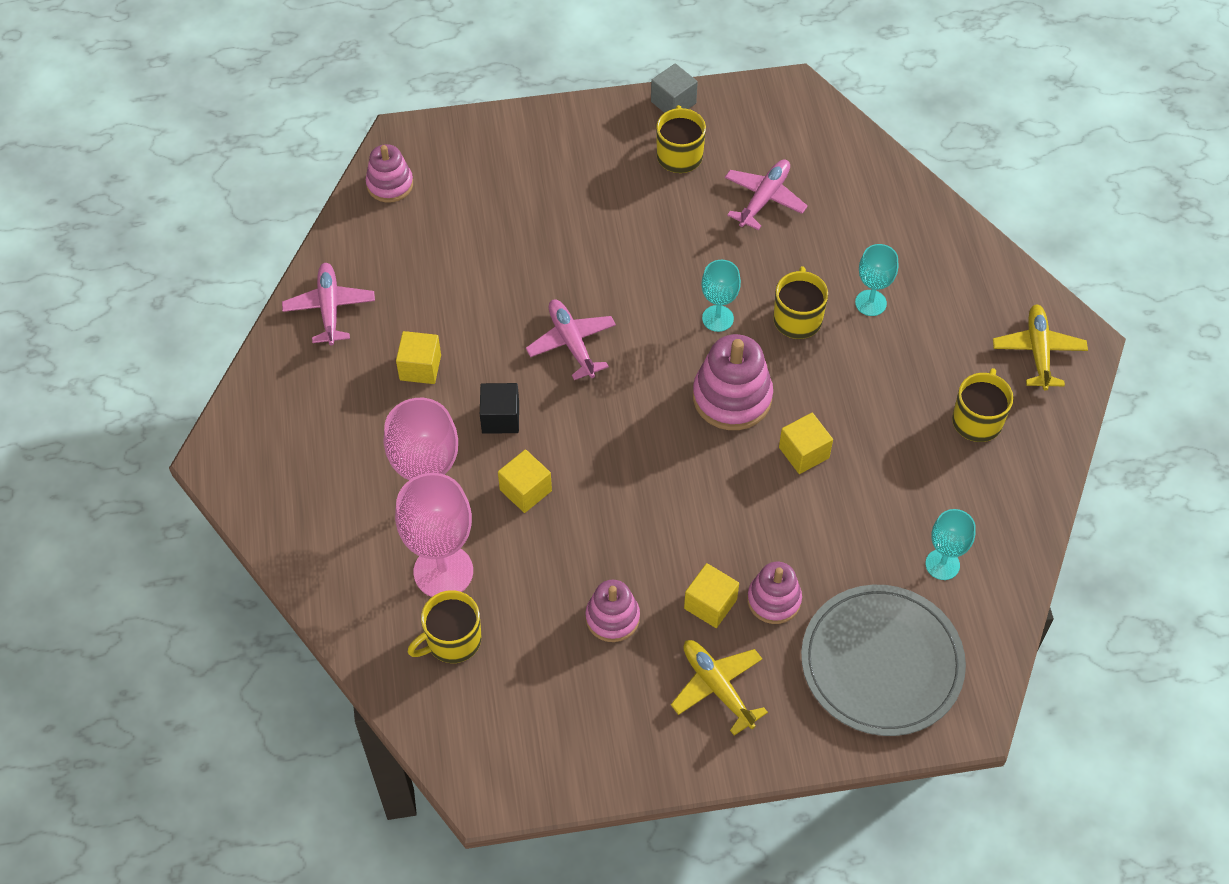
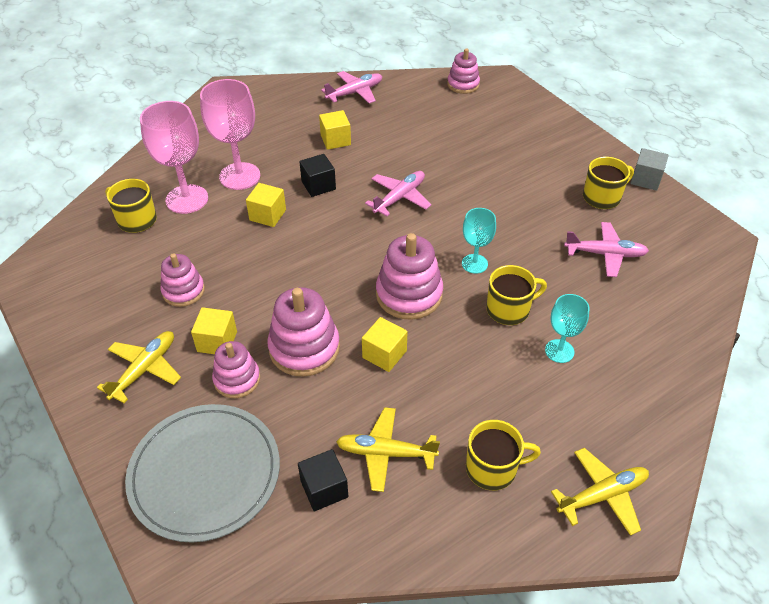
camera: 65 degrees right, 10 degrees down
turquoise goblet [925,509,976,580] -> black cube [298,449,348,511]
none -> pink stacking toy [267,287,340,377]
none -> yellow plane [336,407,440,492]

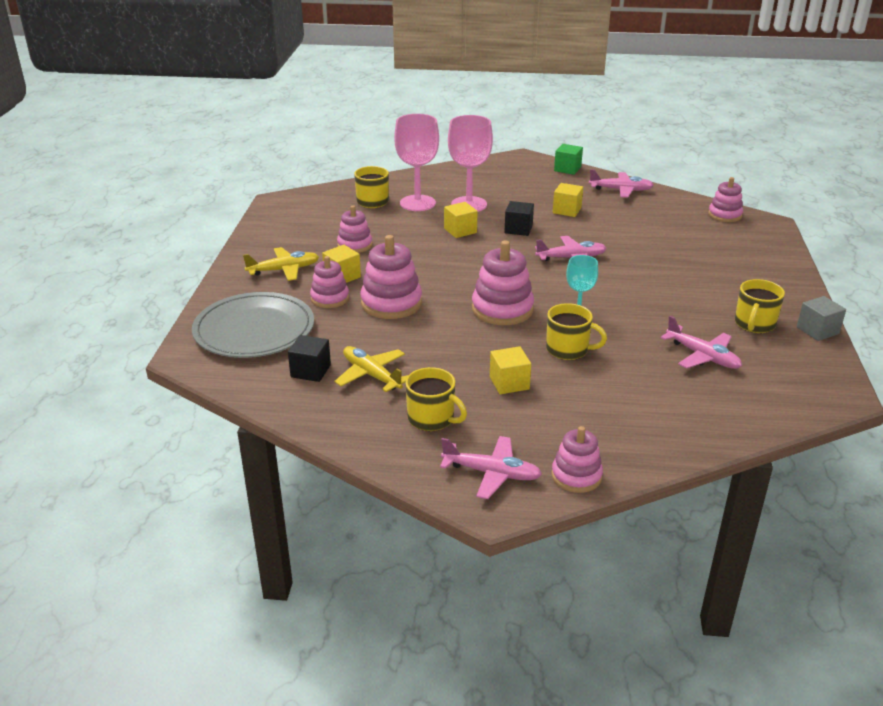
camera: 40 degrees right, 15 degrees down
yellow cube [362,317,408,372] -> yellow cube moved to [490,346,531,394]
turquoise goblet [545,294,590,363] -> none
yellow plane [551,448,649,536] -> pink plane [440,436,542,499]
yellow mug [583,157,634,209] -> yellow mug turned 105 degrees clockwise [735,279,785,333]
none -> pink stacking toy [551,426,603,493]
none -> green cube [554,144,583,175]

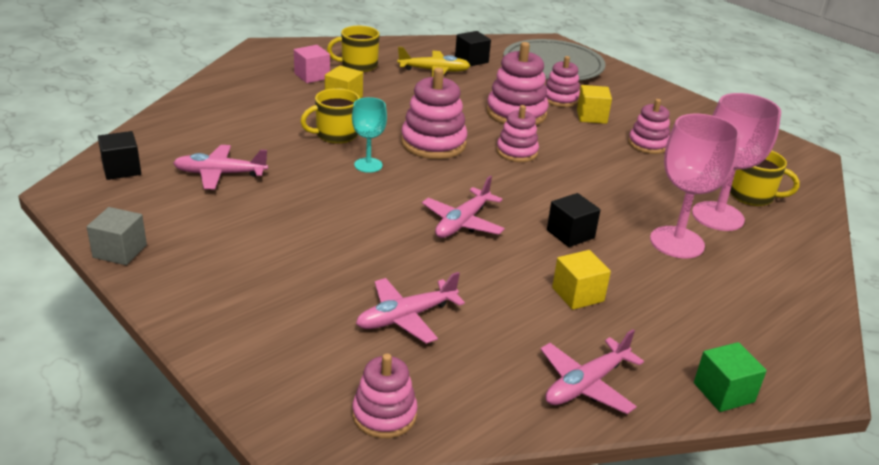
camera: 130 degrees right, 0 degrees up
yellow plane [243,247,319,281] -> none
pink plane [440,436,542,499] -> pink plane moved to [356,272,465,344]
yellow cube [444,202,478,238] -> none
pink stacking toy [551,426,603,493] -> pink stacking toy moved to [496,105,539,162]
yellow mug [735,279,785,333] -> none
none -> black cube [98,131,141,180]
none -> pink cube [294,45,330,83]

